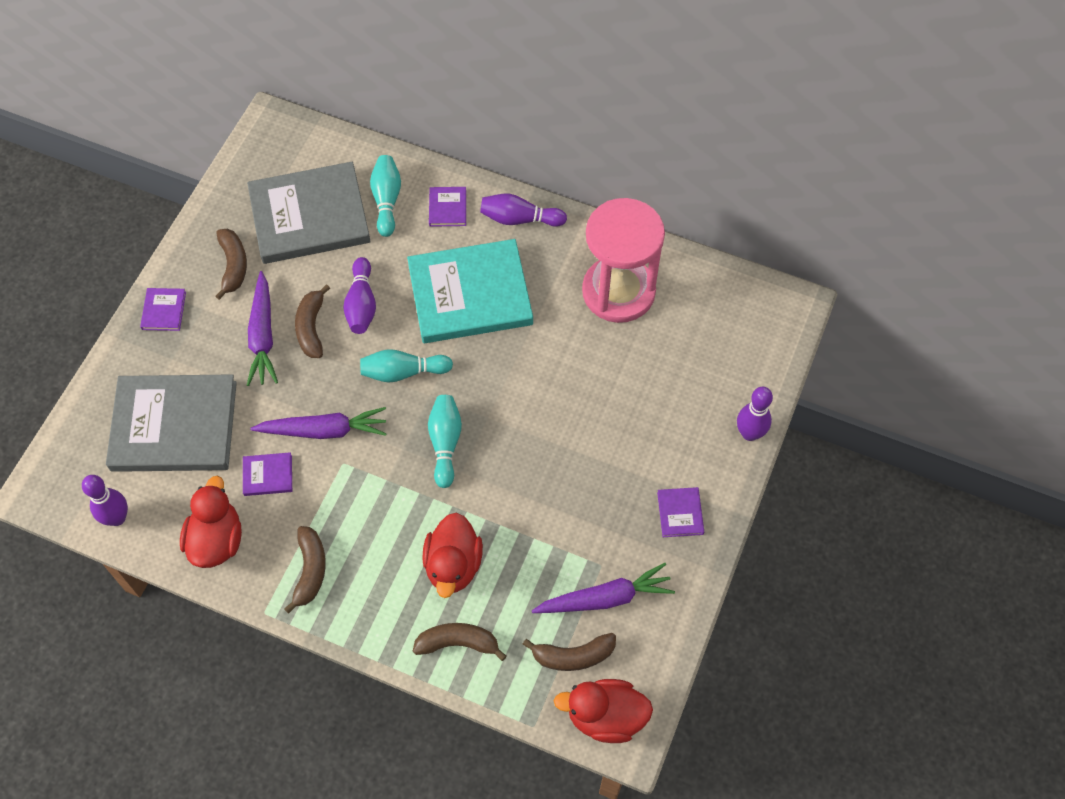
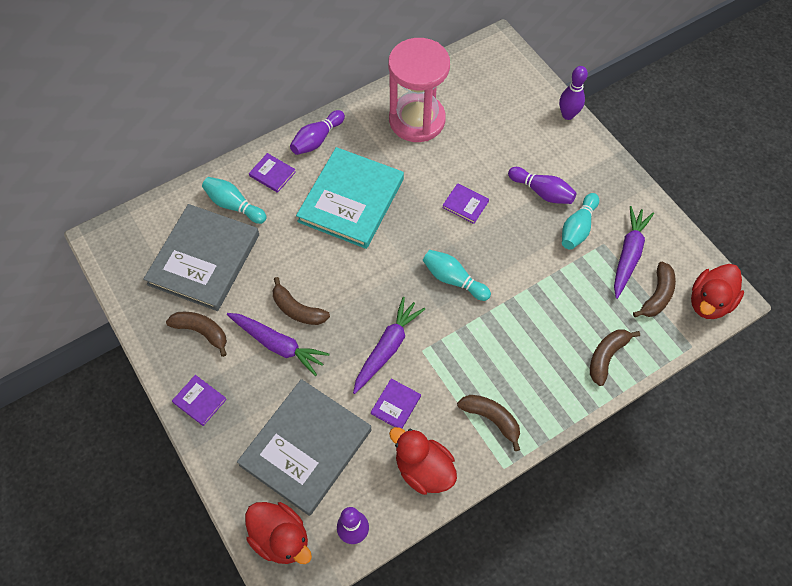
camera: 55 degrees left, 0 degrees up
purple bowling pin [343,257,376,334] -> purple bowling pin moved to [508,167,577,204]
turquoise bowling pin [360,349,453,382] -> turquoise bowling pin moved to [562,193,599,250]
red duck [422,513,483,598] -> red duck moved to [245,502,312,564]
purple book [657,487,704,537] -> purple book moved to [442,183,489,224]

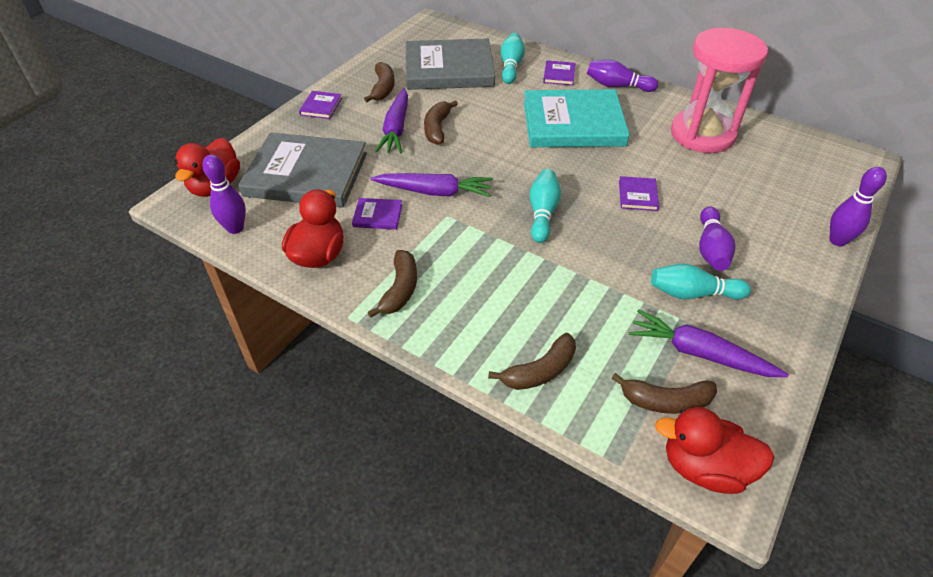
camera: 65 degrees right, 15 degrees down
brown banana [590,329,640,386] -> brown banana turned 135 degrees clockwise [488,333,576,390]
purple carrot [614,206,654,299] -> purple carrot turned 150 degrees counterclockwise [629,309,789,377]

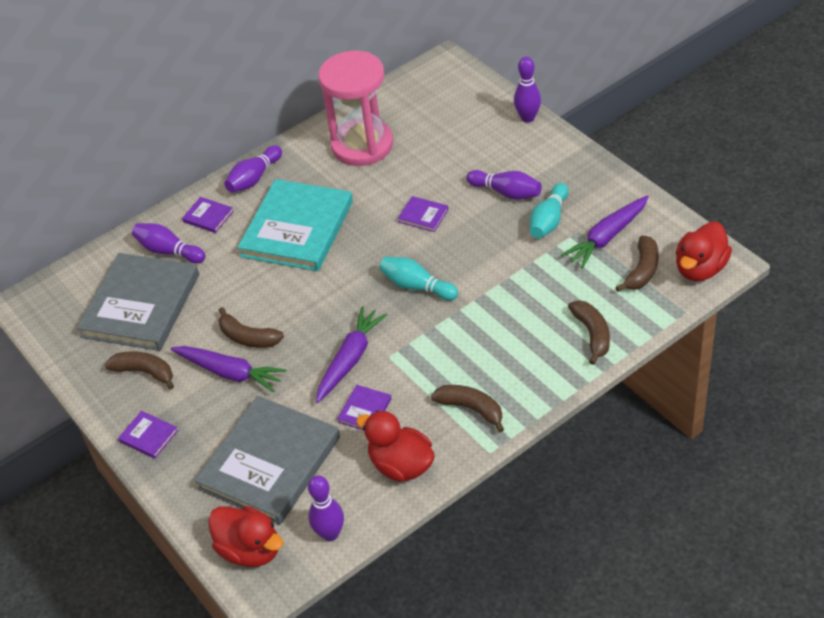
camera: 65 degrees left, 0 degrees up
turquoise bowling pin [501,33,525,84] -> purple bowling pin [132,223,205,264]

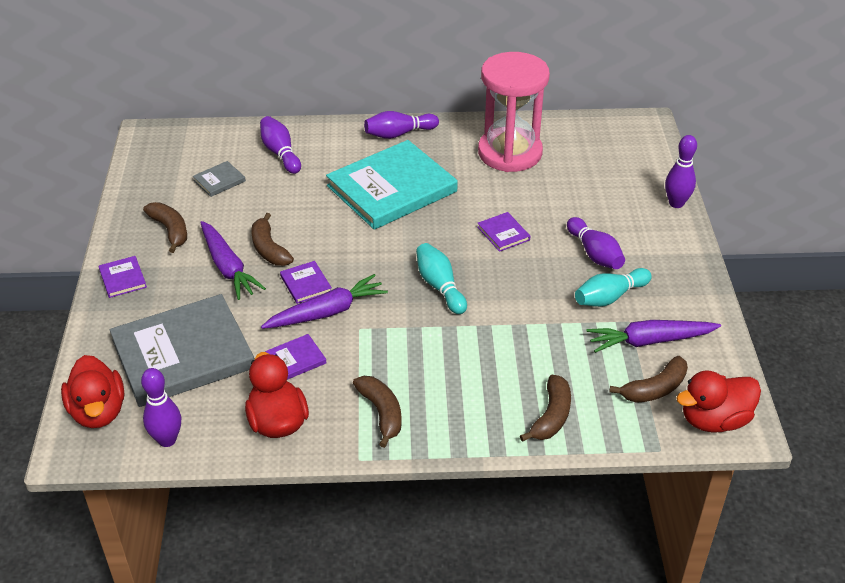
camera: 30 degrees right, 5 degrees down
grey book [76,253,199,351] -> grey book [193,161,246,197], size x0.40
purple book [182,197,234,233] -> purple book moved to [280,261,332,304]

